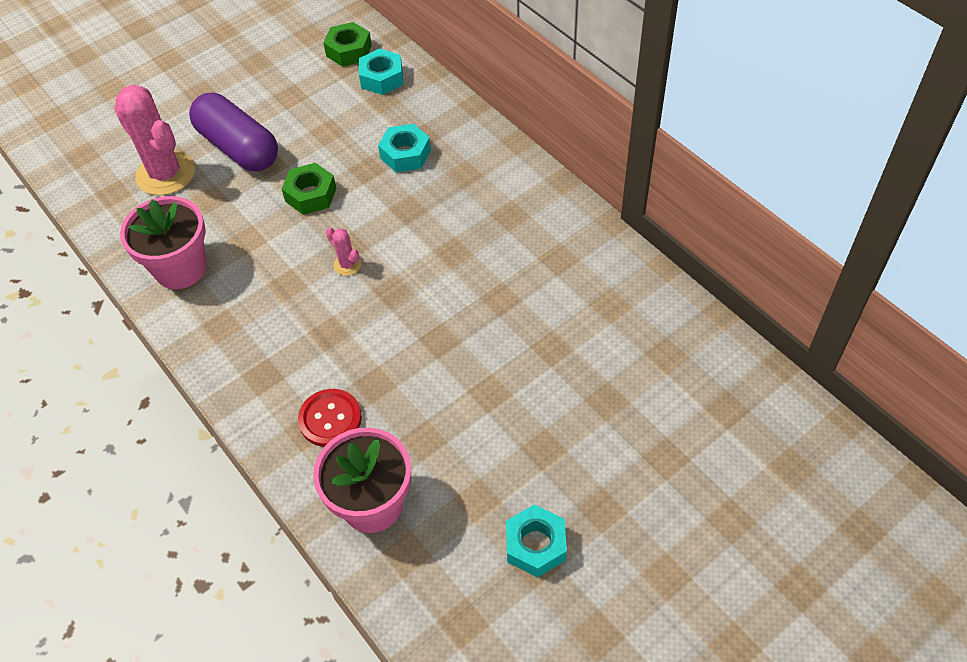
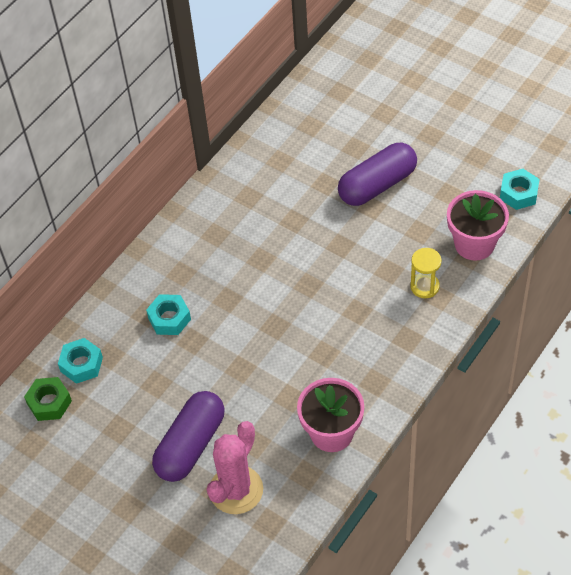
camera: 105 degrees left, 0 degrees up
green nut [282,163,336,215] -> none
red button [298,389,362,447] -> yellow hourglass [410,248,442,298]
pink cactus [326,227,361,276] -> none
turquoise nut [506,504,567,578] -> turquoise nut moved to [500,169,540,210]
none -> purple capsule [338,143,417,206]

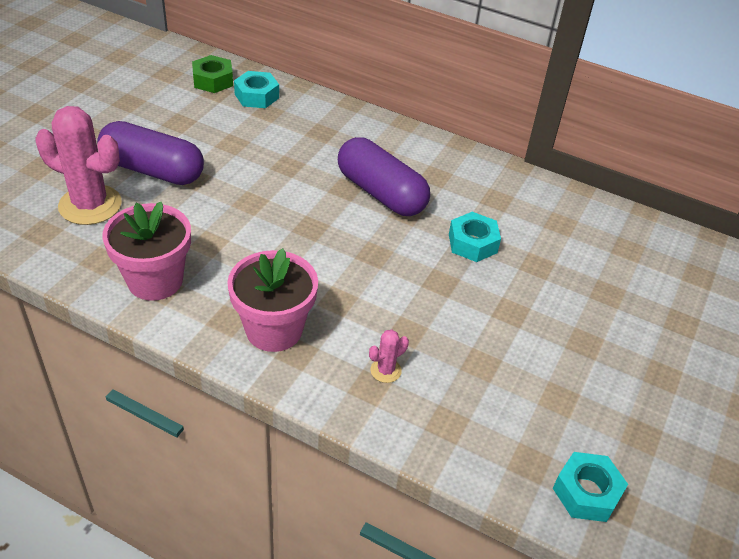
camera: 75 degrees right, 10 degrees down
turquoise nut [146,294,191,335] -> turquoise nut moved to [449,212,501,262]
purple capsule [338,143,417,206] -> purple capsule moved to [338,137,430,216]
yellow hourglass [410,248,442,298] -> pink cactus [369,330,409,383]
pink flower pot [447,190,509,261] -> pink flower pot moved to [227,248,318,352]

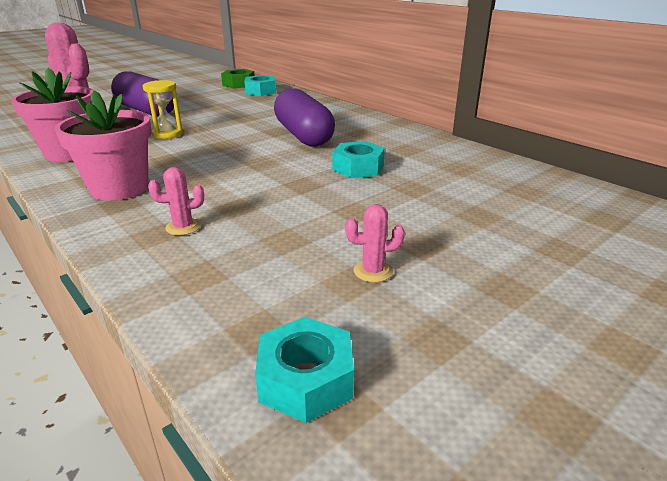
camera: 25 degrees right, 15 degrees down
none -> yellow hourglass [143,80,183,139]
none -> pink cactus [345,204,405,282]

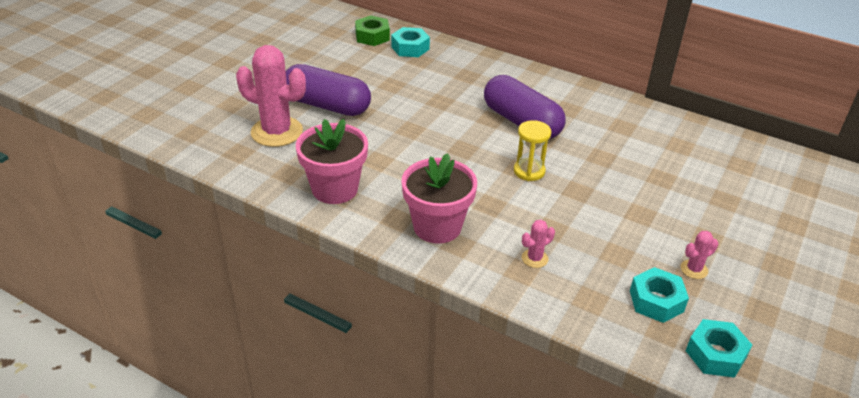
camera: 20 degrees left, 10 degrees up
yellow hourglass [143,80,183,139] -> yellow hourglass moved to [514,120,551,181]
turquoise nut [332,141,385,178] -> turquoise nut moved to [630,267,689,323]

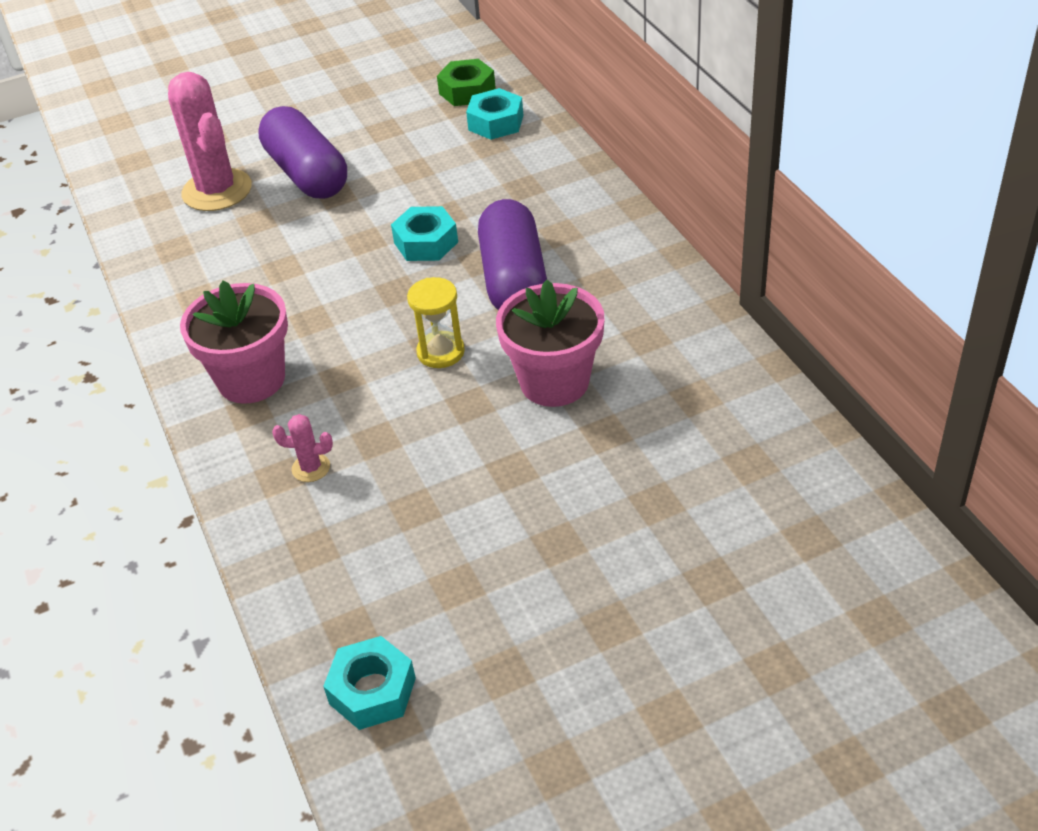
camera: 40 degrees right, 5 degrees up
pink flower pot [296,119,368,204] -> pink flower pot moved to [496,280,605,407]
turquoise nut [630,267,689,323] -> turquoise nut moved to [391,206,458,261]
pink cactus [681,231,718,279] -> none

